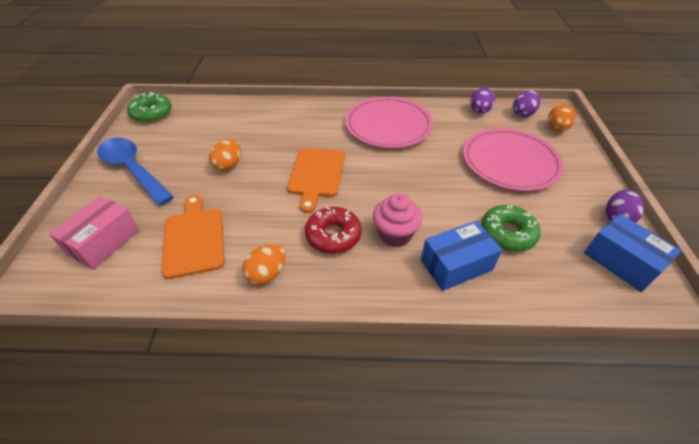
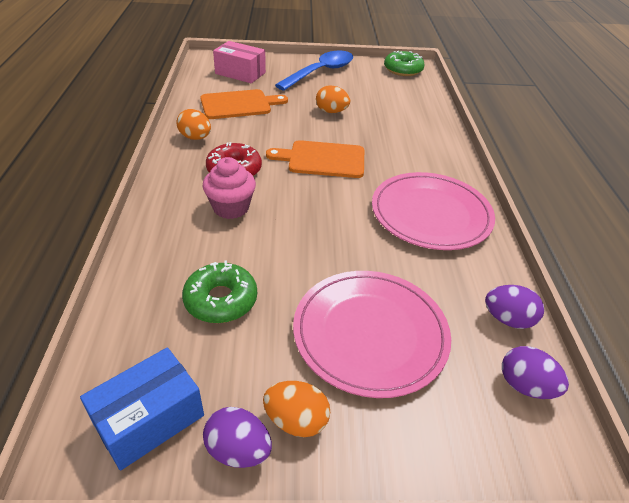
camera: 85 degrees right, 5 degrees down
blue box [421,221,502,291] -> none
orange egg [548,104,576,131] -> orange egg moved to [263,381,330,437]

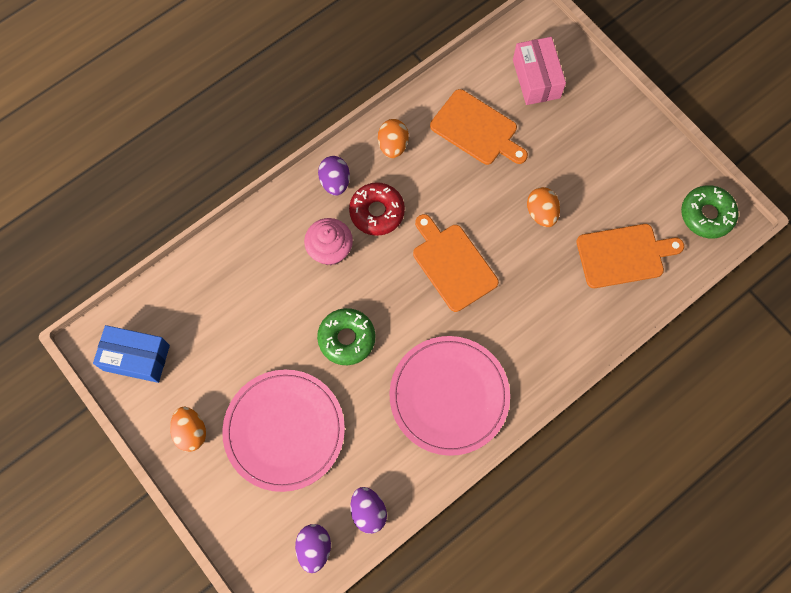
camera: 55 degrees right, 30 degrees up
green donut [182,260,257,323] -> green donut moved to [317,308,375,365]
purple egg [203,407,272,468] -> purple egg moved to [318,156,350,195]
blue spoon [275,51,353,91] -> none
none -> orange cutting board [576,224,684,288]

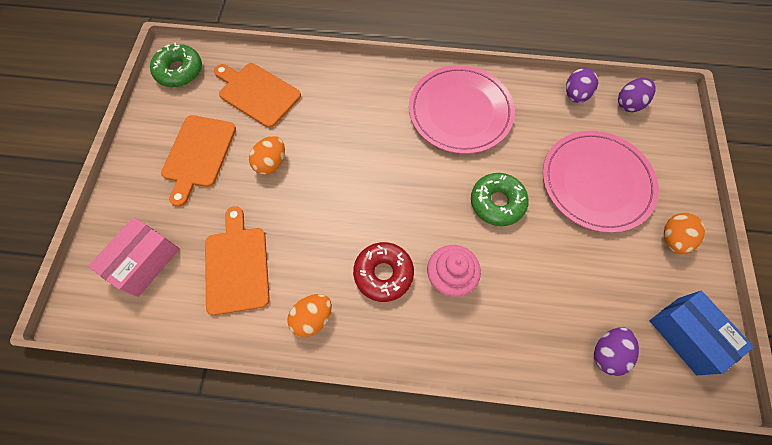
camera: 135 degrees left, 5 degrees down
purple egg [318,156,350,195] -> purple egg moved to [594,327,639,376]
orange cutting board [413,214,499,312] -> orange cutting board moved to [161,115,236,207]

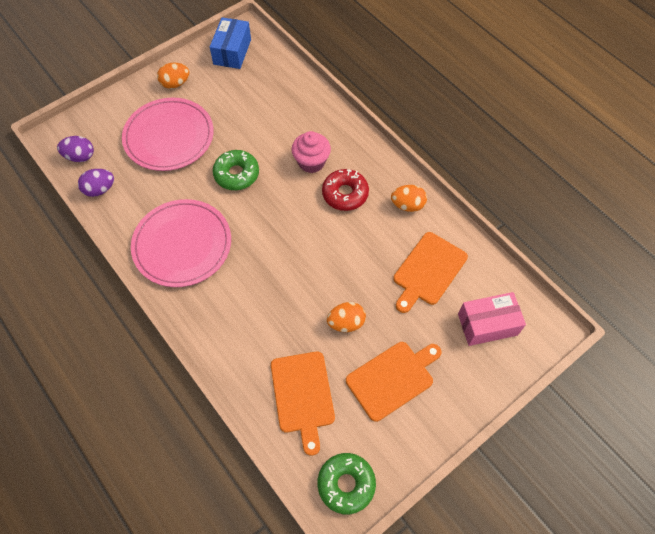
camera: 135 degrees left, 5 degrees down
purple egg [594,327,639,376] -> none

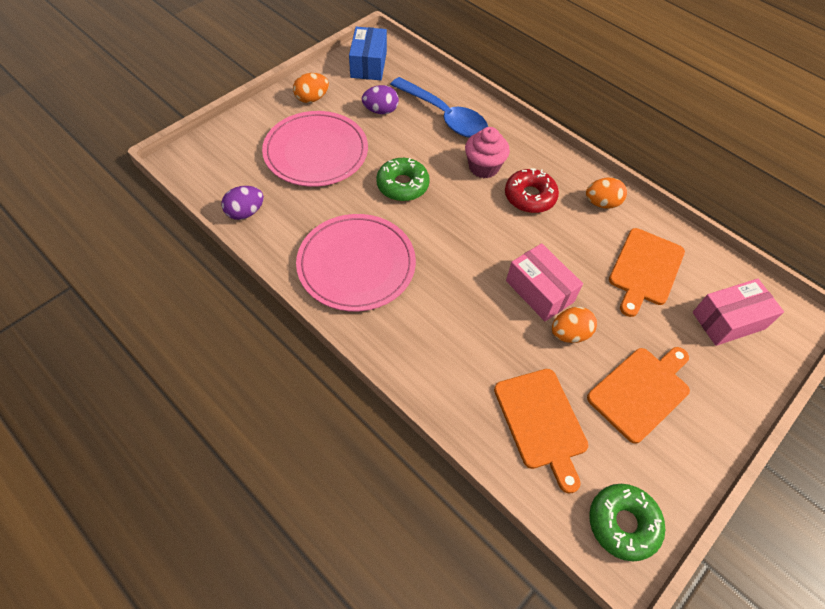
camera: 10 degrees left, 5 degrees down
purple egg [57,136,94,162] -> purple egg moved to [362,85,399,114]
none -> blue spoon [390,77,488,138]
none -> pink box [506,243,583,322]

